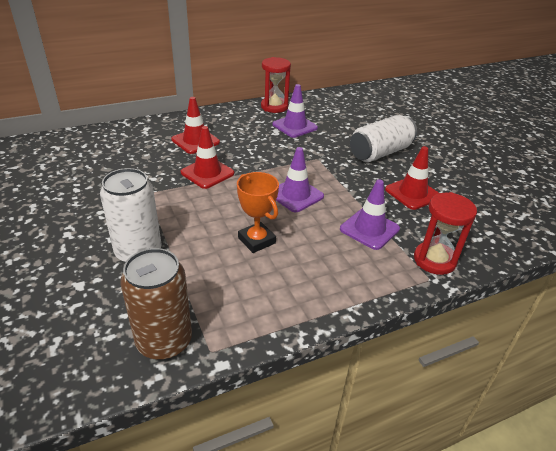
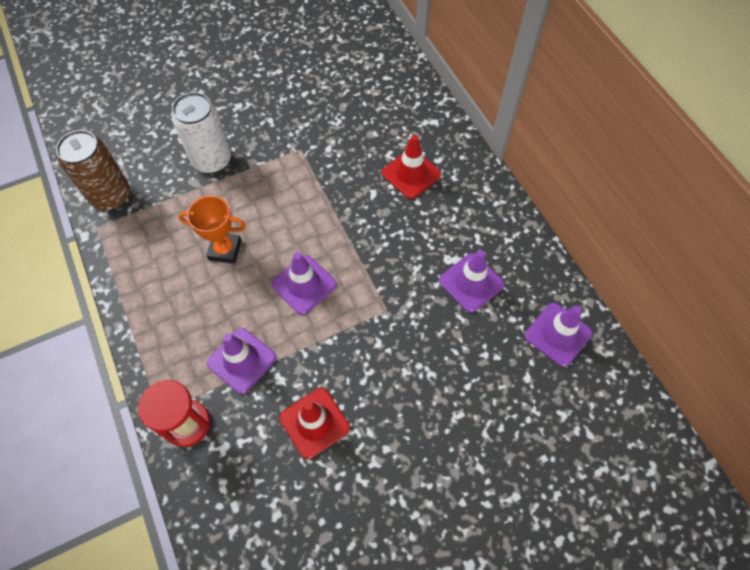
camera: 90 degrees right, 25 degrees up
red traffic cone [181,126,234,189] -> none
orange trophy [237,172,279,253] -> orange trophy turned 45 degrees clockwise [179,196,246,264]
red hourglass [261,57,291,113] -> none
white can [350,115,417,162] -> none
none -> purple traffic cone [525,303,592,367]

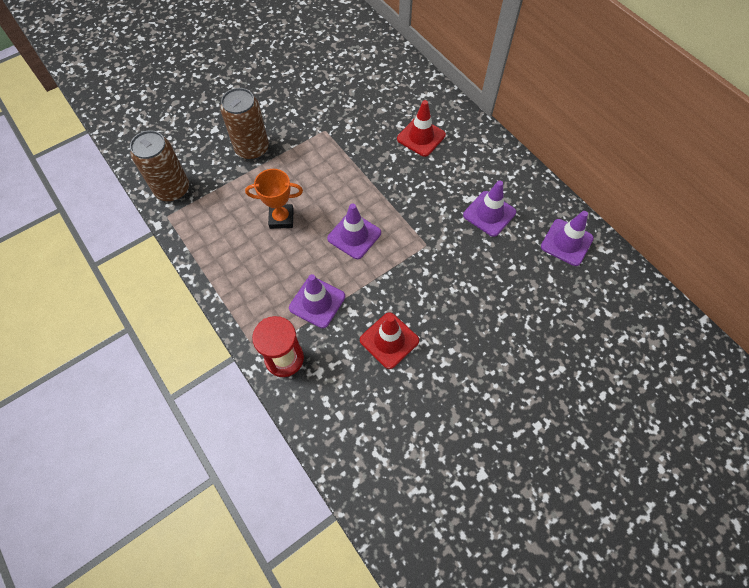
camera: 10 degrees left, 0 degrees up
white can [172,92,231,173] -> brown can [220,88,269,160]

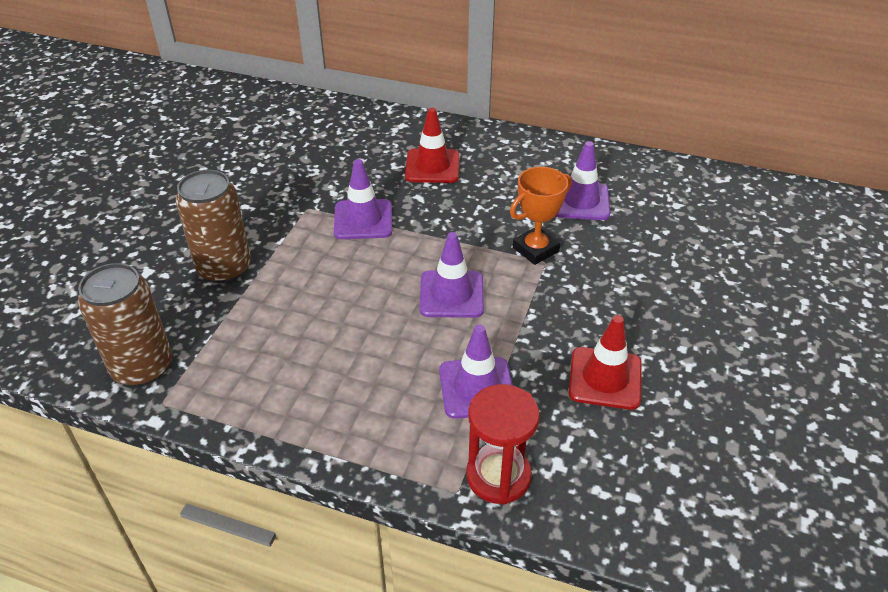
camera: 35 degrees left, 20 degrees down
orange trophy [245,169,303,229] -> orange trophy moved to [510,167,572,265]
purple traffic cone [541,211,594,266] -> purple traffic cone moved to [334,159,392,239]

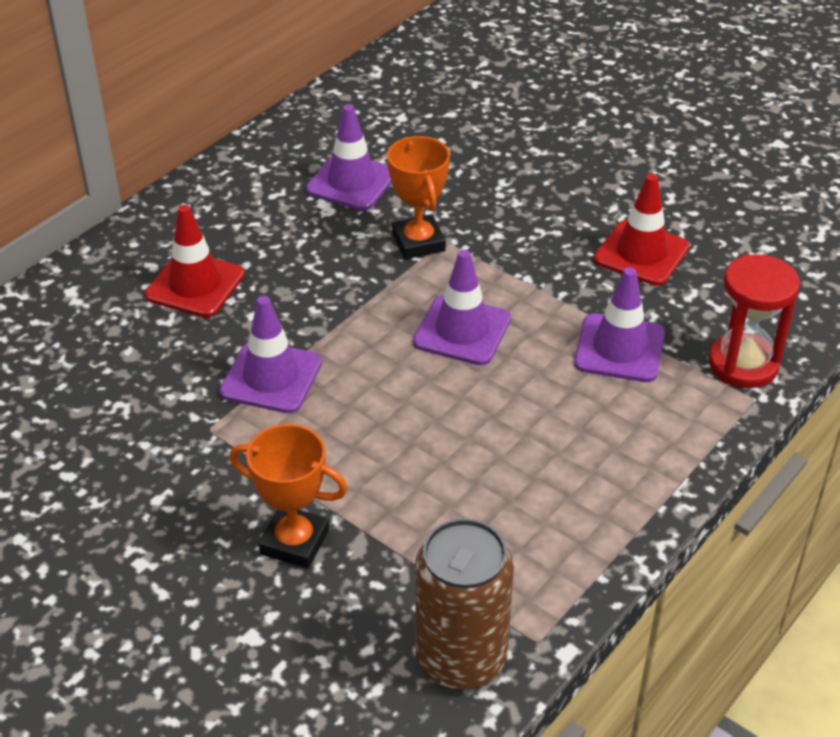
camera: 70 degrees left, 0 degrees up
brown can [175,170,251,283] -> orange trophy [230,424,348,568]

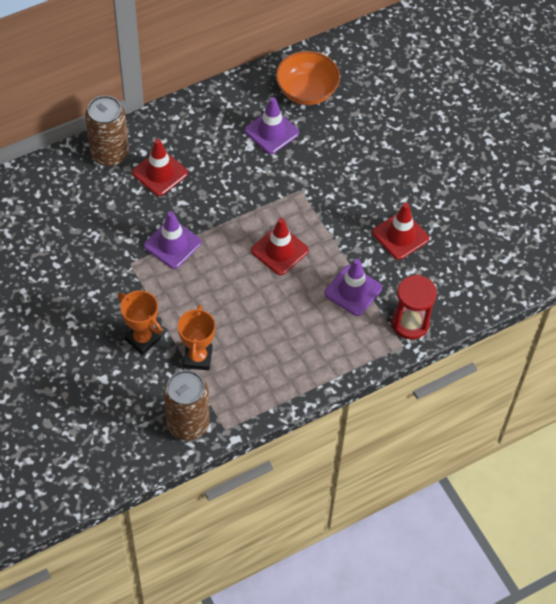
camera: 20 degrees right, 15 degrees up
orange trophy [387,136,450,259] -> orange trophy moved to [178,305,215,371]
purple traffic cone [413,250,511,365] -> red traffic cone [251,218,309,275]
none -> brown can [85,95,129,166]
none -> orange bowl [276,51,340,105]

